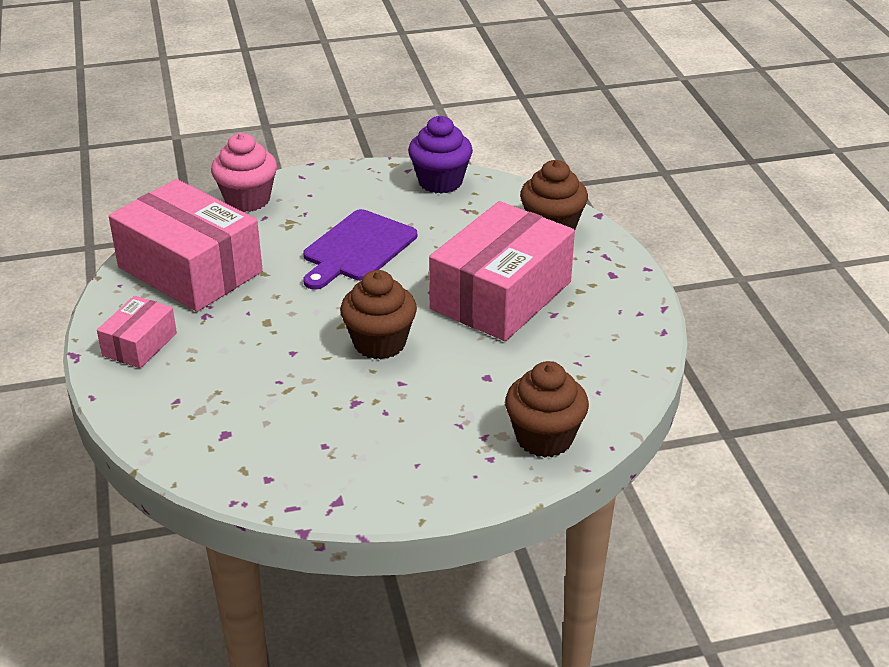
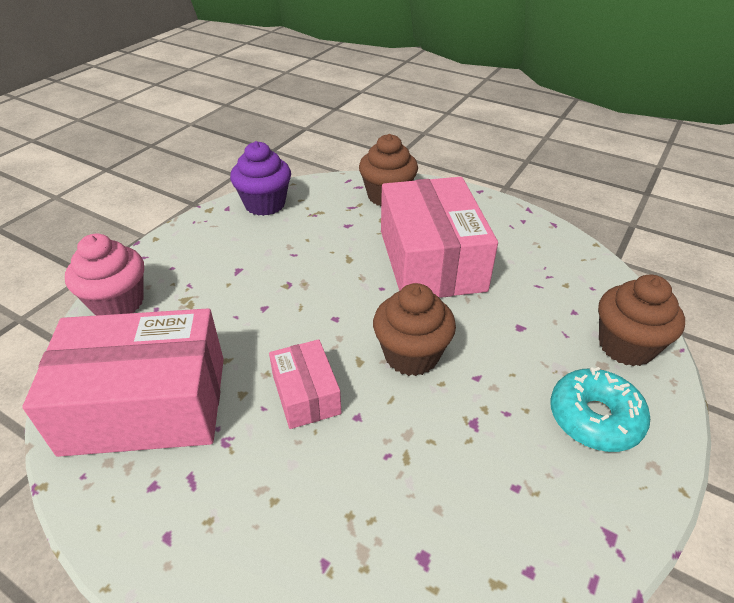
camera: 45 degrees left, 5 degrees up
pink box [97,296,177,368] -> pink box moved to [269,339,341,429]
purple cutting board [303,209,417,290] -> none
none -> turquoise donut [550,367,650,452]

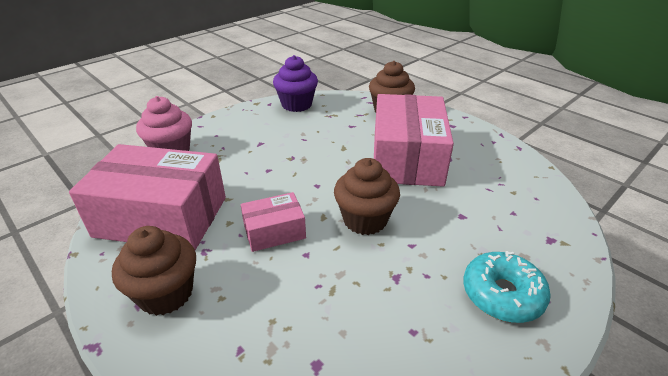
camera: 15 degrees right, 5 degrees down
pink box [269,339,341,429] -> pink box turned 75 degrees clockwise [241,192,306,252]
brown cupcake [598,274,685,366] -> brown cupcake moved to [112,226,196,316]

